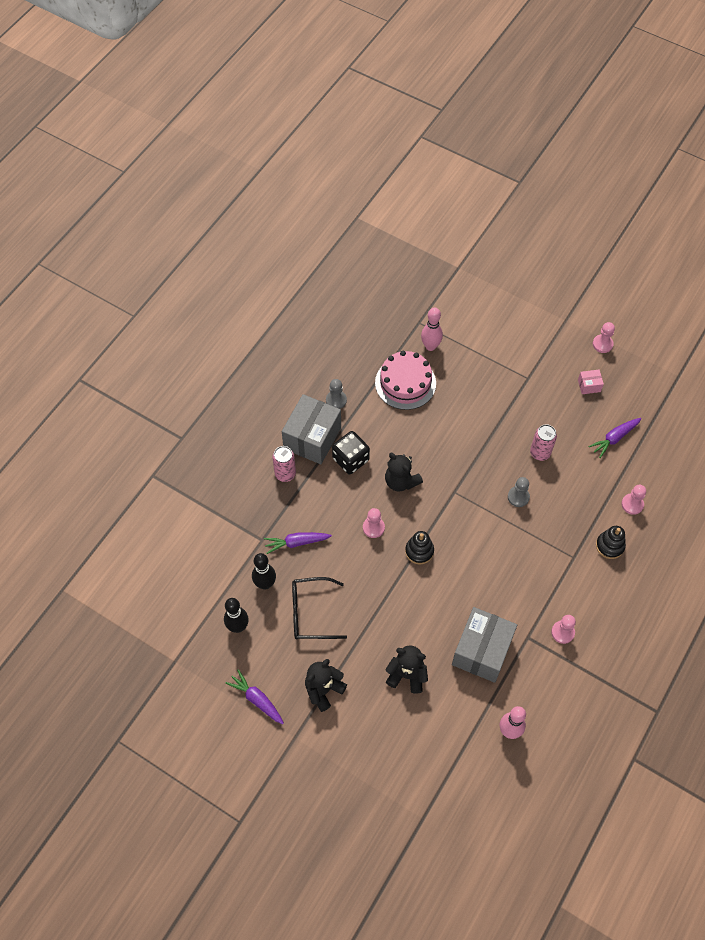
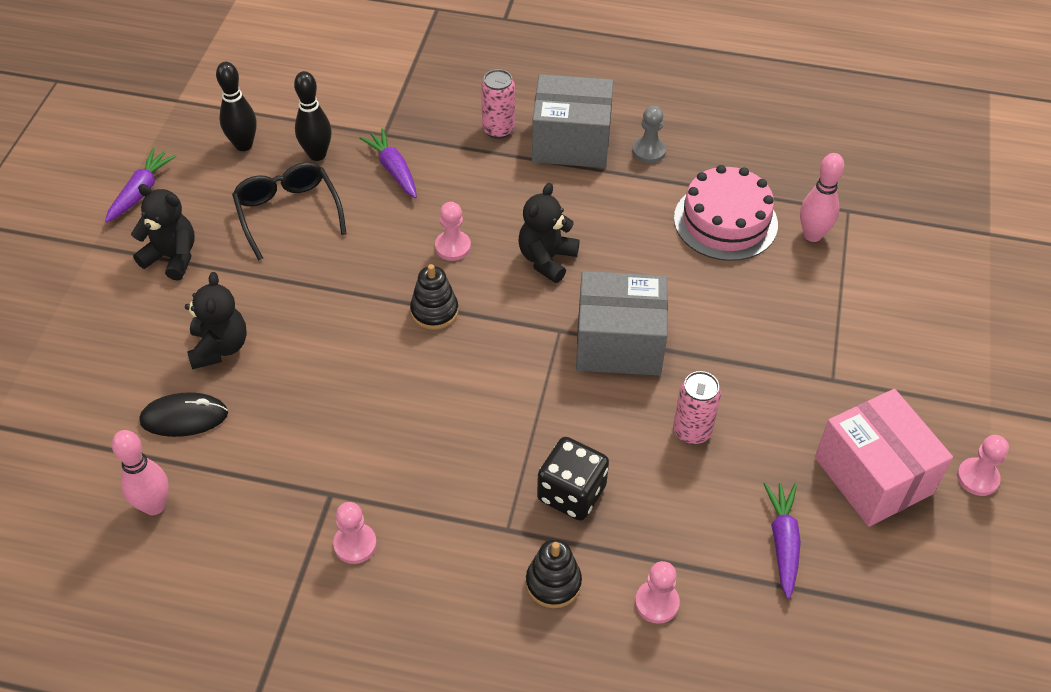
camera: 70 degrees right, 10 degrees down
black dice [332,431,370,475] -> black dice moved to [537,437,609,521]
grey box [452,607,517,683] -> grey box moved to [576,271,668,376]
grey pawn [508,477,530,507] -> none
pink box [578,370,604,394] -> pink box [815,389,953,527], size x2.34
purple carrot [588,418,642,458] -> purple carrot turned 60 degrees clockwise [763,483,801,599]
none -> black mouse [139,392,228,437]

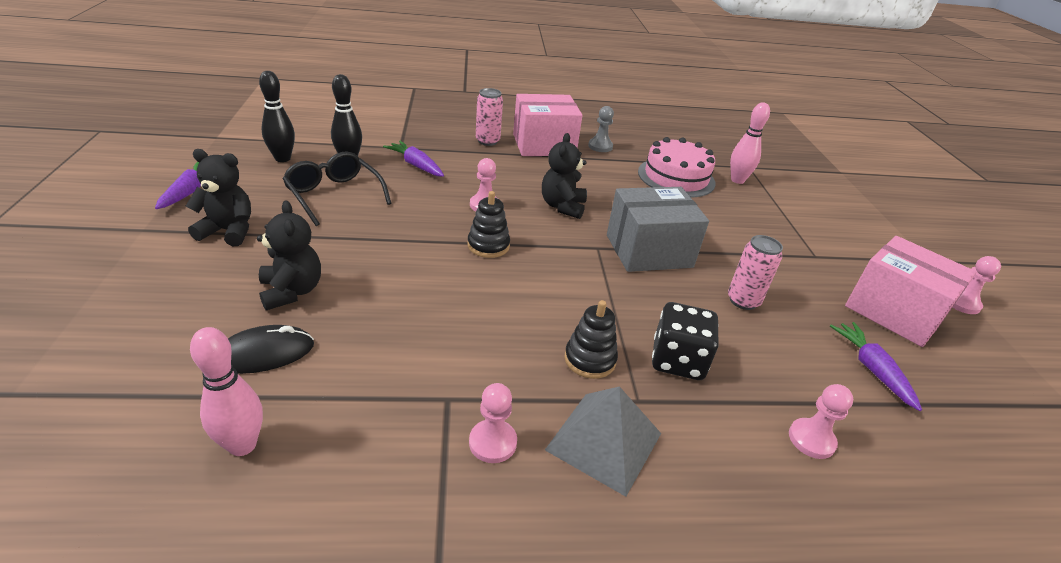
camera: 20 degrees left, 15 degrees down
black stacking toy [526,539,582,608] -> black stacking toy moved to [564,300,618,379]
grey box [532,74,613,168] -> pink box [513,94,582,156]
none -> grey pyramid [545,386,661,497]

